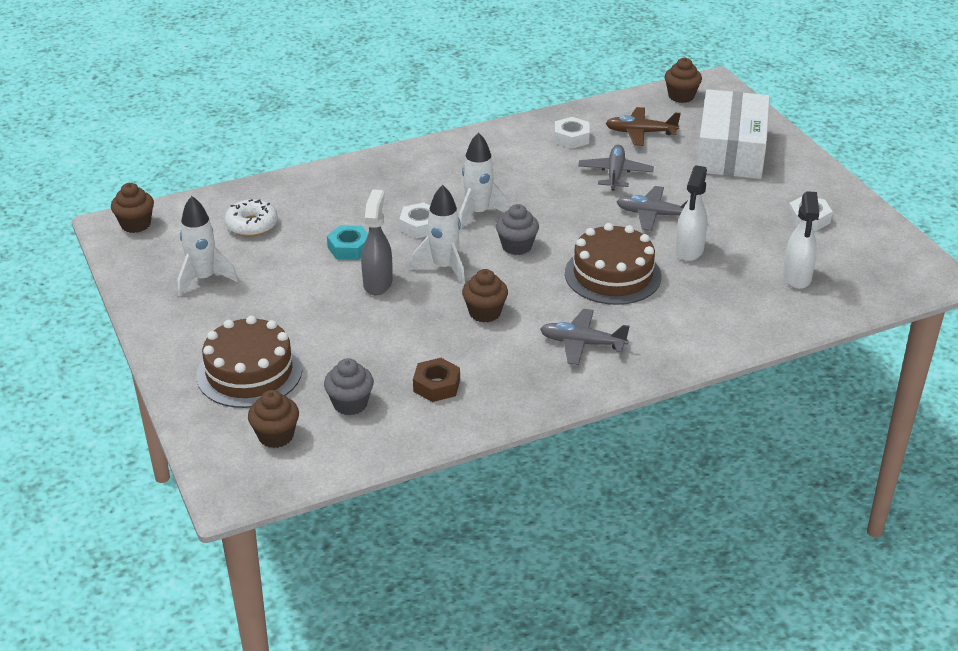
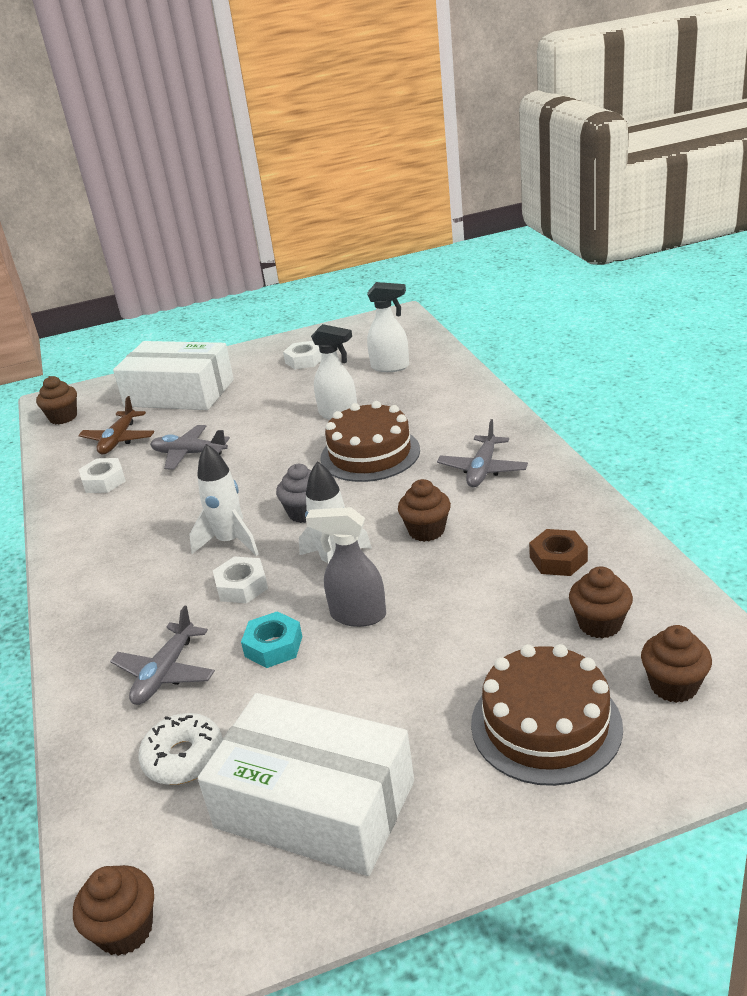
camera: 80 degrees left, 5 degrees down
white rocket [177,196,238,297] -> white box [198,693,414,876]
grey cupcake [324,358,374,415] -> brown cupcake [569,566,633,639]
grey plane [617,186,689,231] -> grey plane moved to [110,605,215,705]

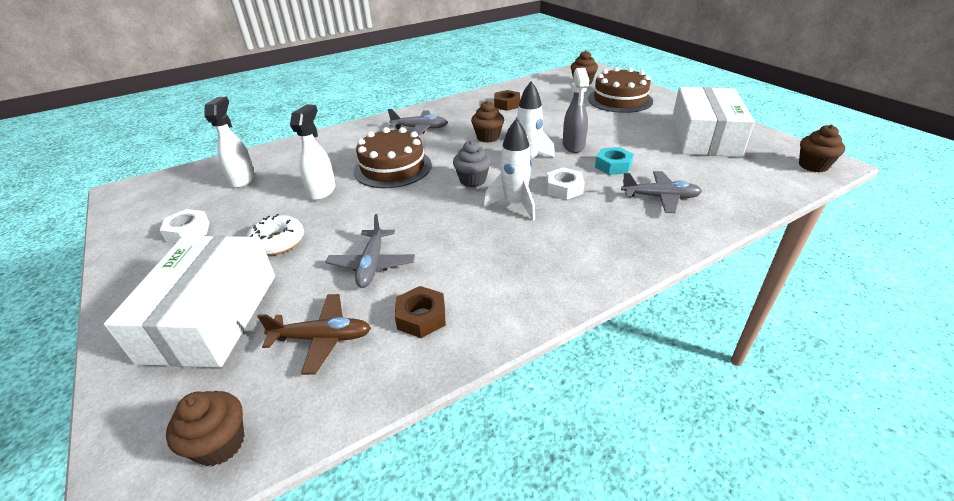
camera: 105 degrees left, 5 degrees up
white nut [78,458,126,493] -> brown nut [395,286,446,338]
white donut [138,713,223,785] -> white donut moved to [246,214,304,255]
brown cupcake [569,566,633,639] -> none

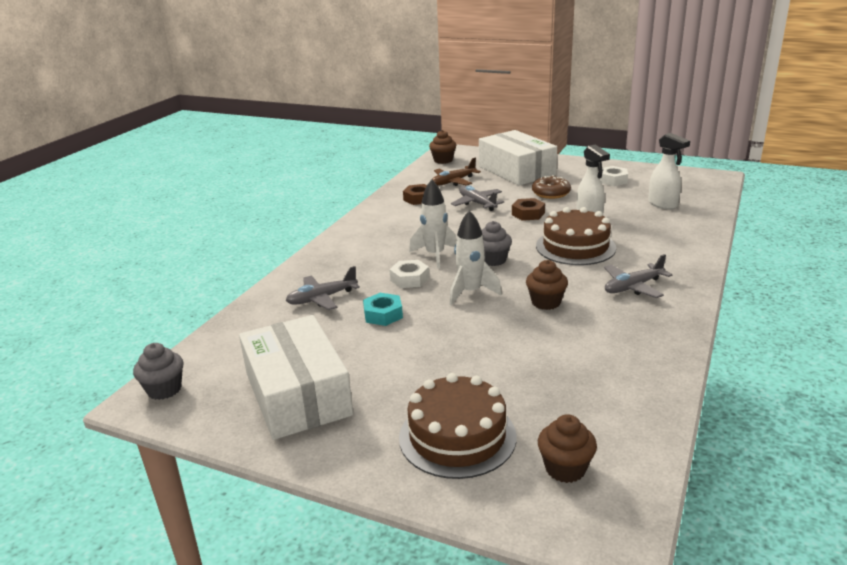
camera: 145 degrees right, 10 degrees down
white donut [246,214,304,255] -> brown donut [532,175,571,199]
brown nut [494,90,520,111] -> brown nut moved to [512,198,545,221]
grey spray bottle [563,68,589,153] -> none
brown cupcake [799,125,845,172] -> grey cupcake [133,343,183,400]

